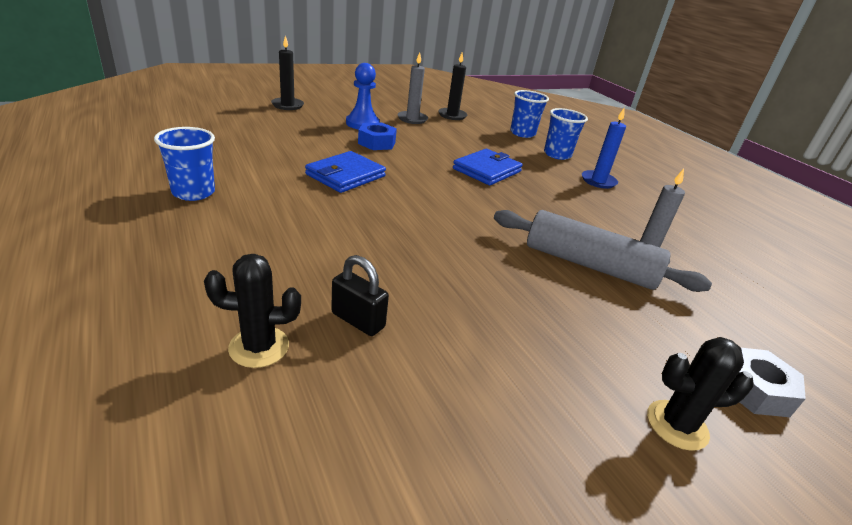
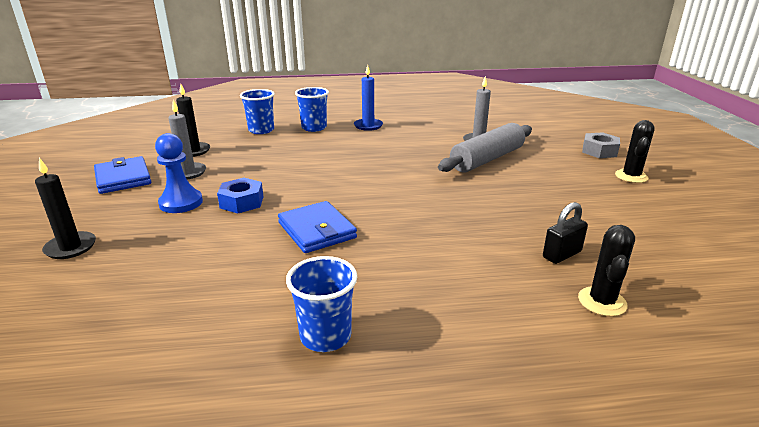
camera: 65 degrees left, 5 degrees down
blue wallet [453,149,523,185] -> blue wallet moved to [94,156,151,194]

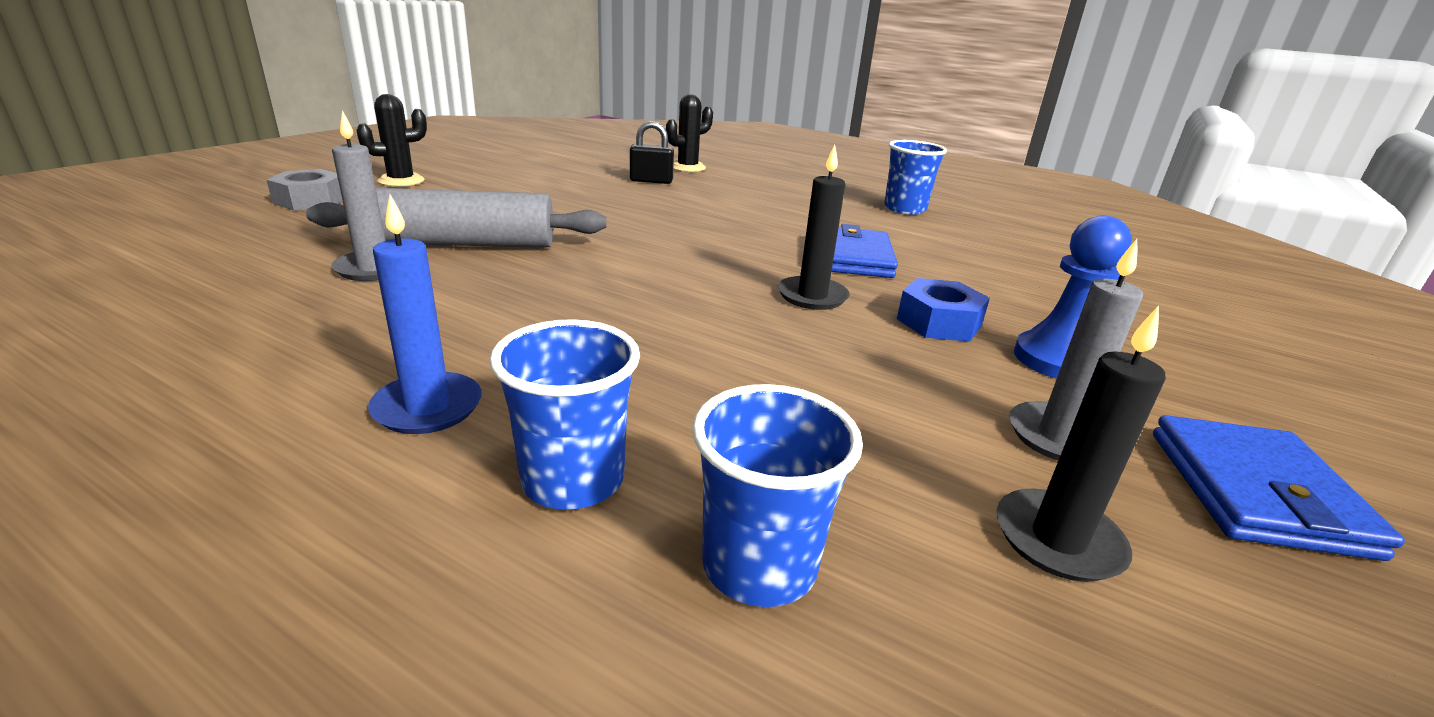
camera: 145 degrees left, 0 degrees up
black candle [35,158,96,259] -> black candle moved to [778,145,850,310]

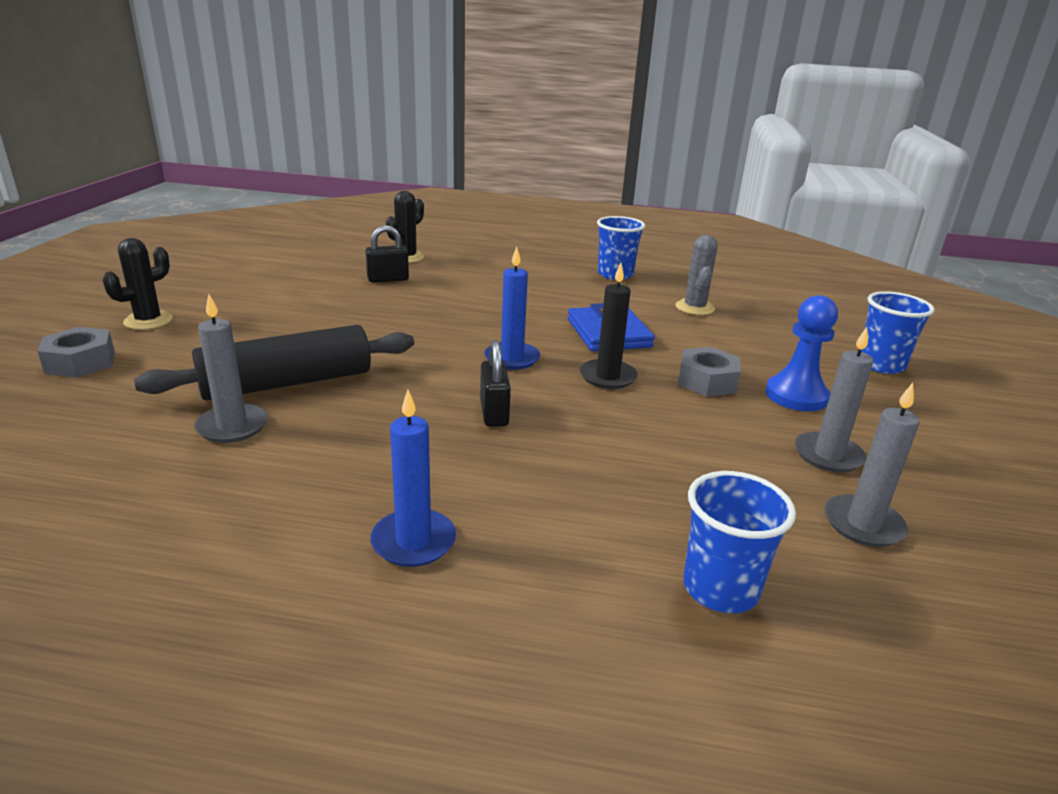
camera: 20 degrees left, 0 degrees up
grey rolling pin [306,188,606,248] -> black rolling pin [134,325,414,400]
blue cup [490,319,640,510] -> blue cup moved to [861,291,935,374]
blue nut [897,278,990,342] -> grey nut [678,347,741,397]
black candle [997,306,1166,582] -> grey candle [825,383,920,547]
blue wallet [1153,415,1405,561] -> none
none -> black padlock [480,340,511,427]
none -> blue candle [484,247,540,370]
none -> grey cactus [675,235,718,315]

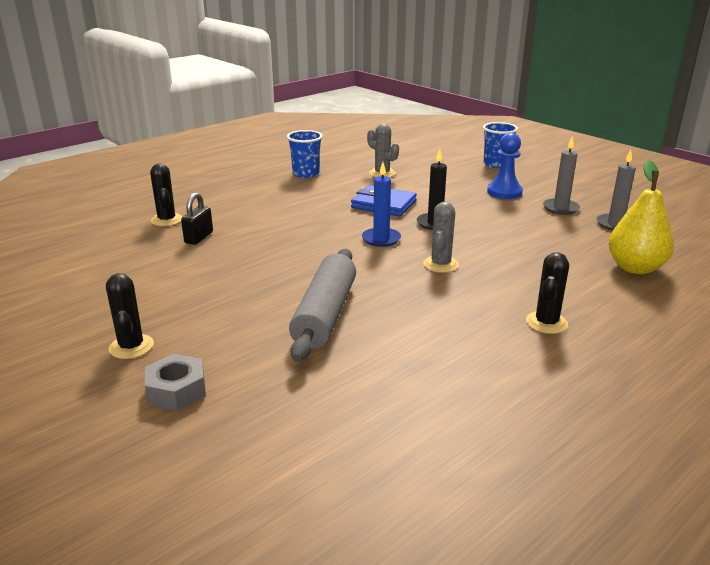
camera: 50 degrees left, 0 degrees up
black rolling pin [134,325,414,400] -> grey rolling pin [289,249,356,362]
grey candle [194,294,268,443] -> none
blue candle [371,390,456,567] -> black cactus [526,252,569,334]
black padlock [480,340,511,427] -> grey cactus [423,202,459,273]
grey nut [678,347,741,397] -> none
blue cup [683,471,796,613] -> yellow pear [608,160,674,274]

